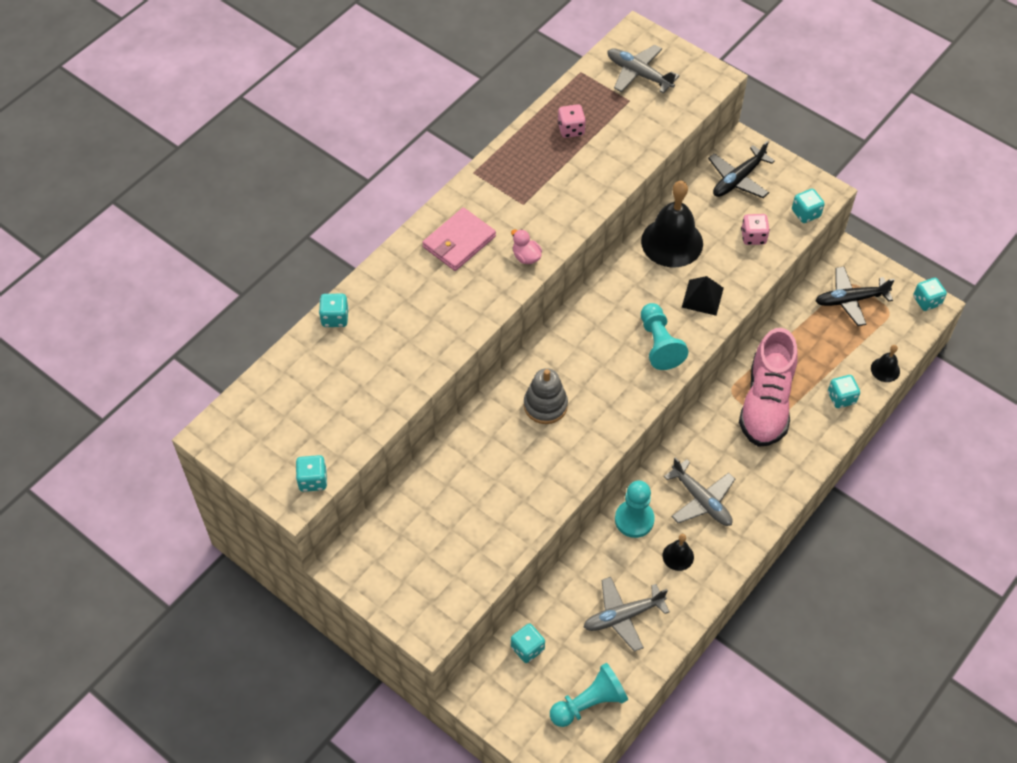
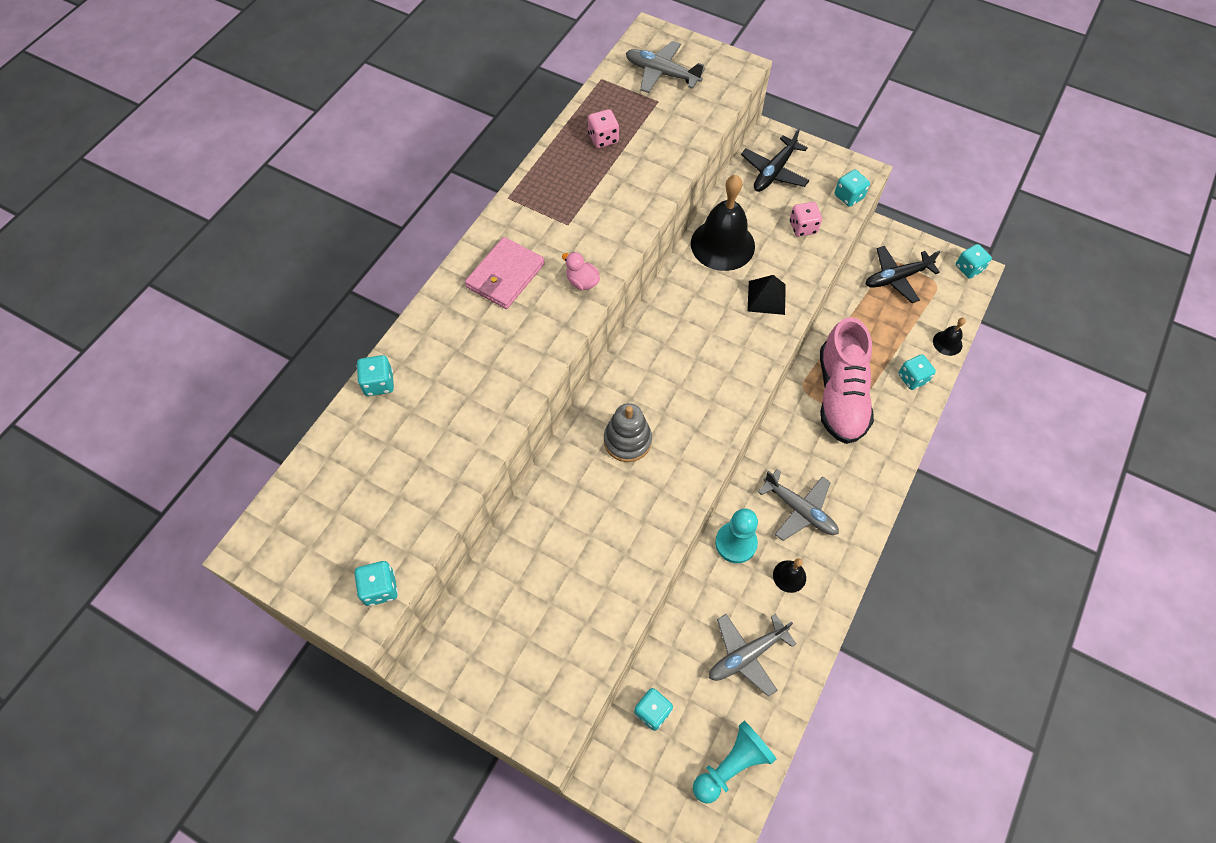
camera: 10 degrees left, 5 degrees up
turquoise pawn [641,303,689,370] -> none

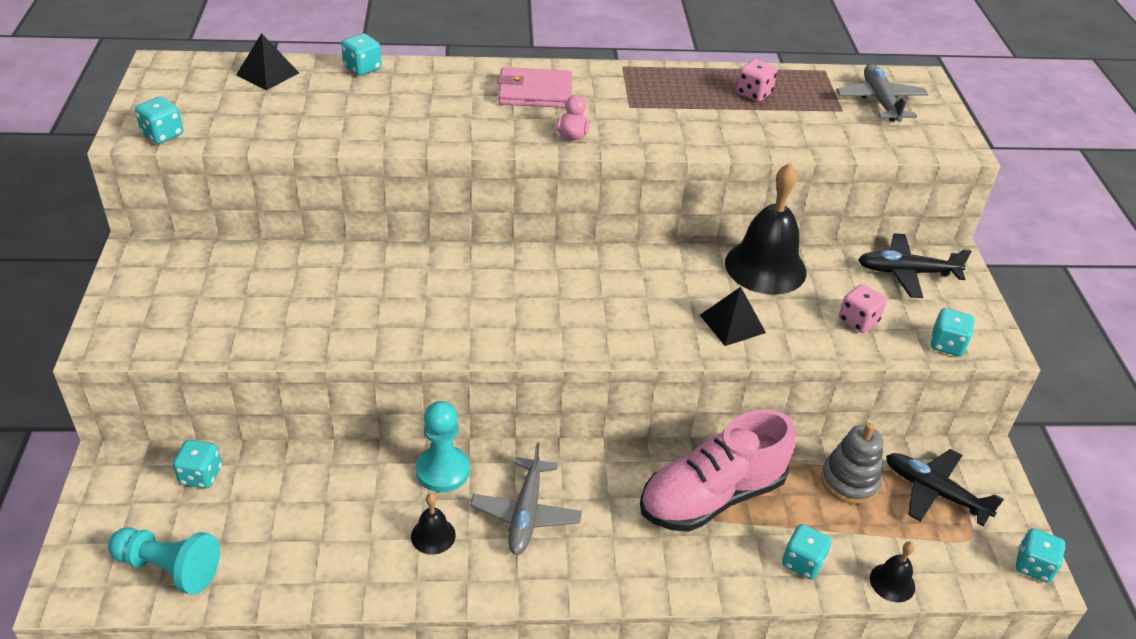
camera: 55 degrees right, 20 degrees down
grey stacking toy [604,403,652,462] -> grey stacking toy moved to [821,423,883,504]
grey plane [709,614,796,697] -> none
none -> black pyramid [236,33,299,90]

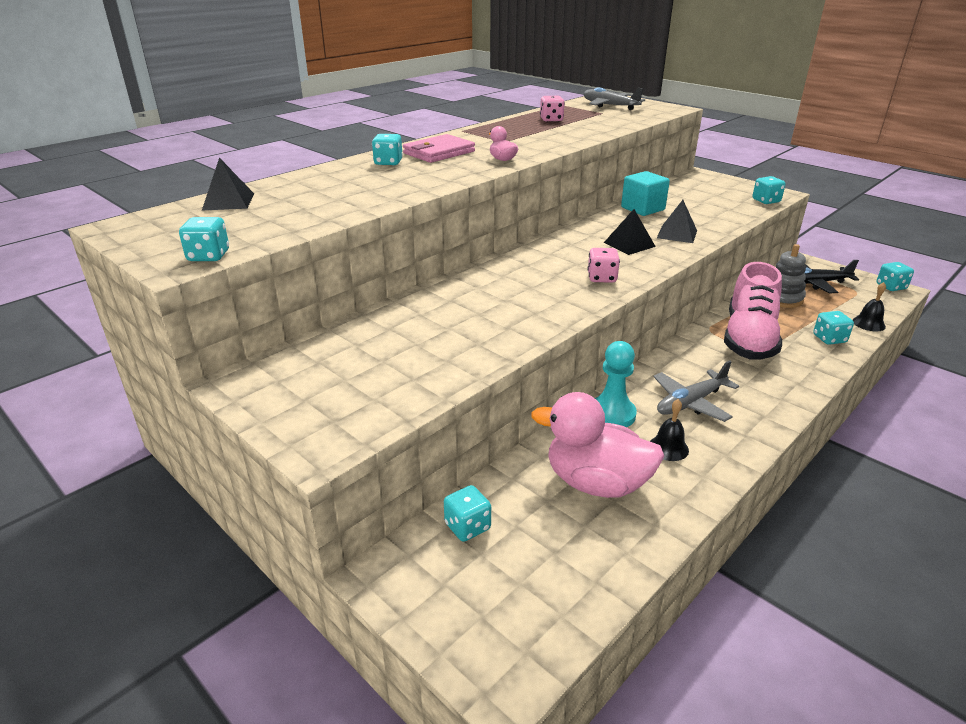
camera: 40 degrees left, 10 degrees down
turquoise pawn [108,527,220,595] -> none
turquoise dice [341,33,382,76] -> turquoise dice moved to [372,134,403,165]
grey plane [470,442,582,555] -> grey plane turned 90 degrees clockwise [653,361,739,422]
black bell [725,163,807,295] -> turquoise cube [621,171,670,216]
pink dice [839,284,887,333] -> pink dice moved to [588,248,620,283]
black plane [858,233,972,298] -> none
none -> pink duck [531,392,665,498]
none -> black pyramid [604,209,656,255]

